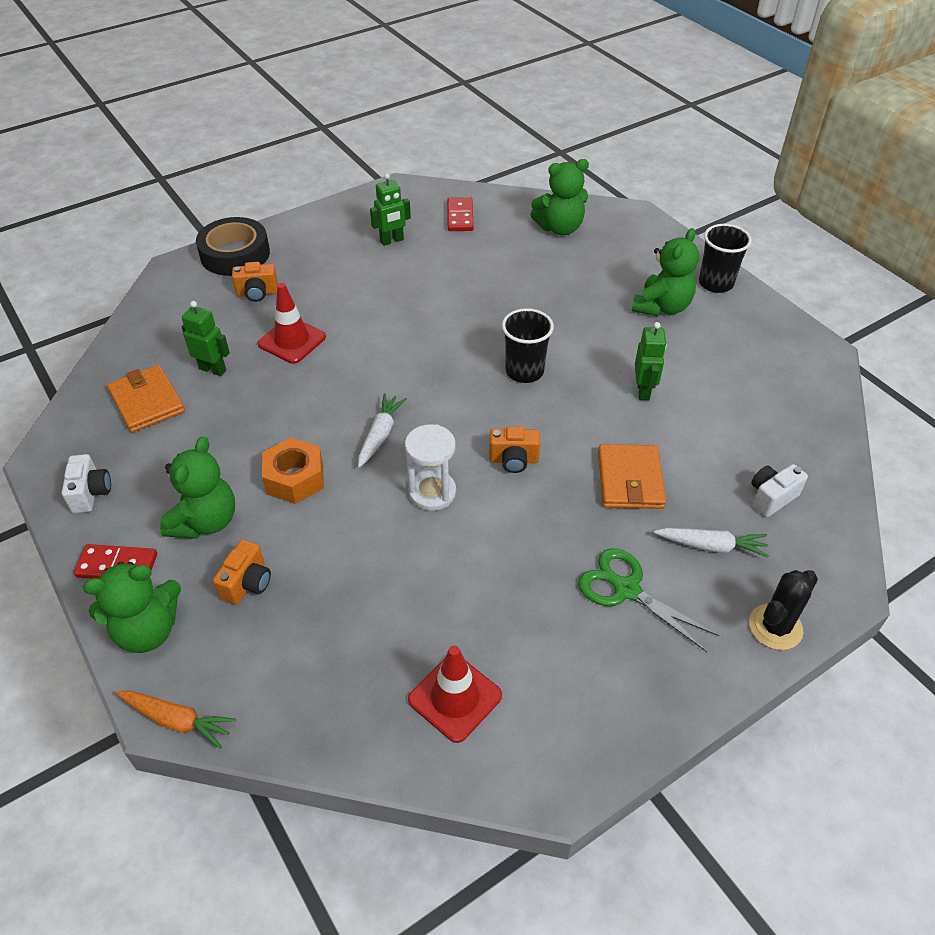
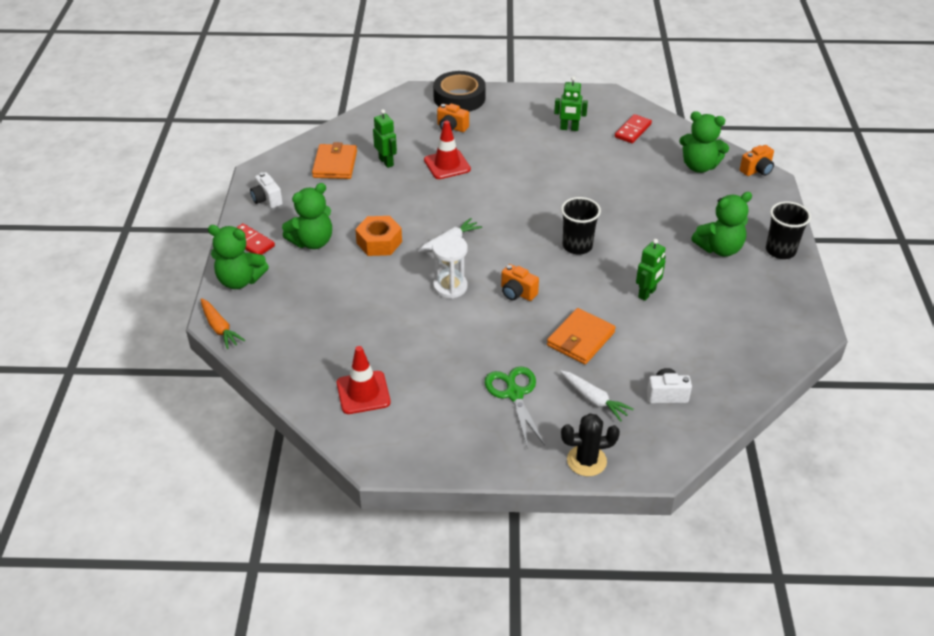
camera: 35 degrees right, 5 degrees down
white camera [62,454,111,513] -> white camera turned 120 degrees clockwise [250,172,283,208]
orange camera [213,540,271,605] -> orange camera moved to [740,145,774,176]

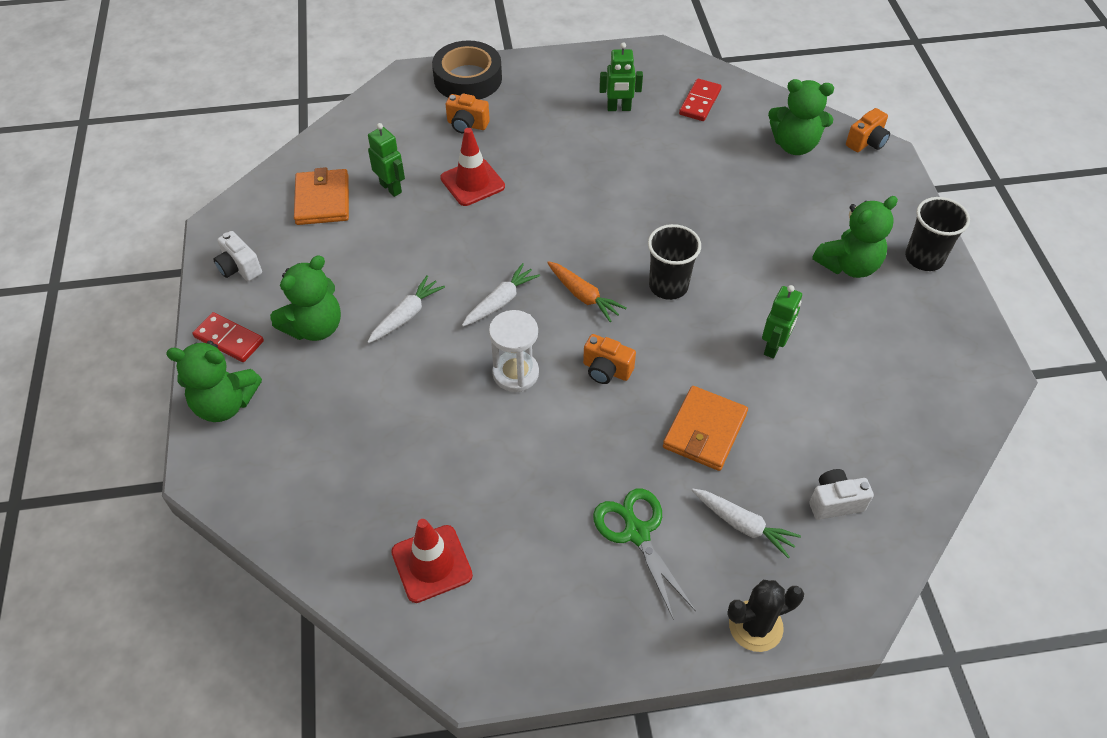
camera: 10 degrees left, 10 degrees up
orange carrot [201,298,245,349] -> orange carrot moved to [547,261,626,322]
orange nut [355,216,402,256] -> white carrot [367,275,445,343]

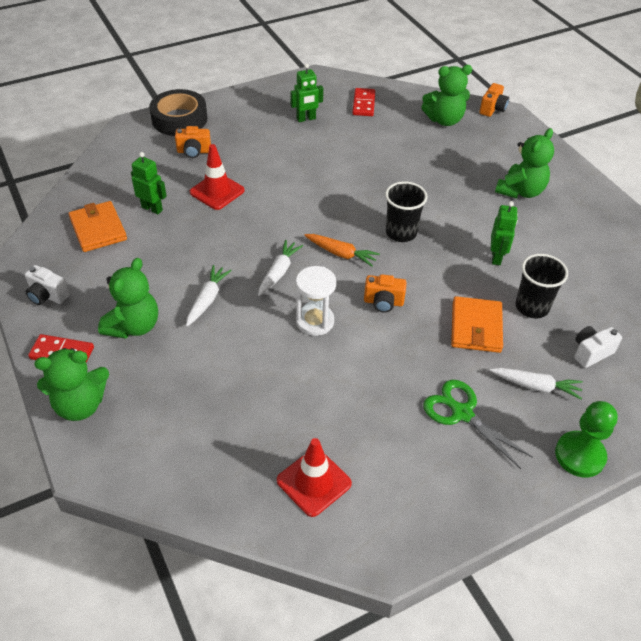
camera: 20 degrees left, 5 degrees down
black cactus [727,580,804,652] -> green pawn [555,401,618,477]
black cup [905,197,970,271] -> black cup moved to [516,254,568,318]

